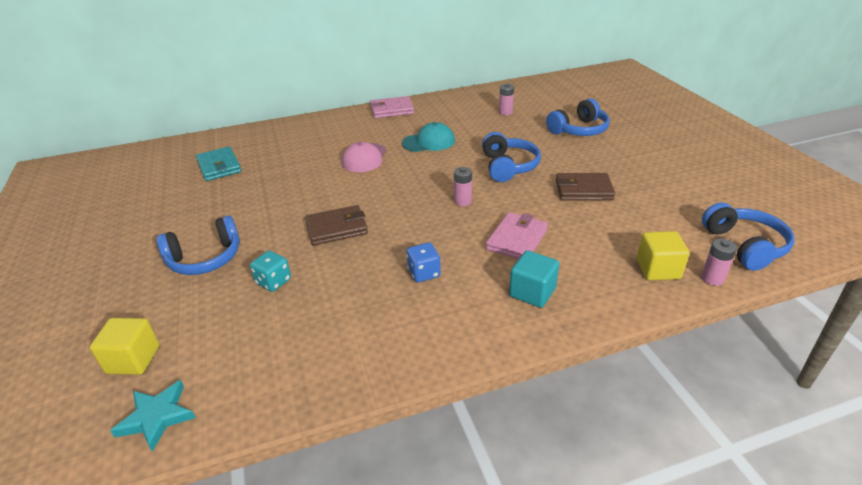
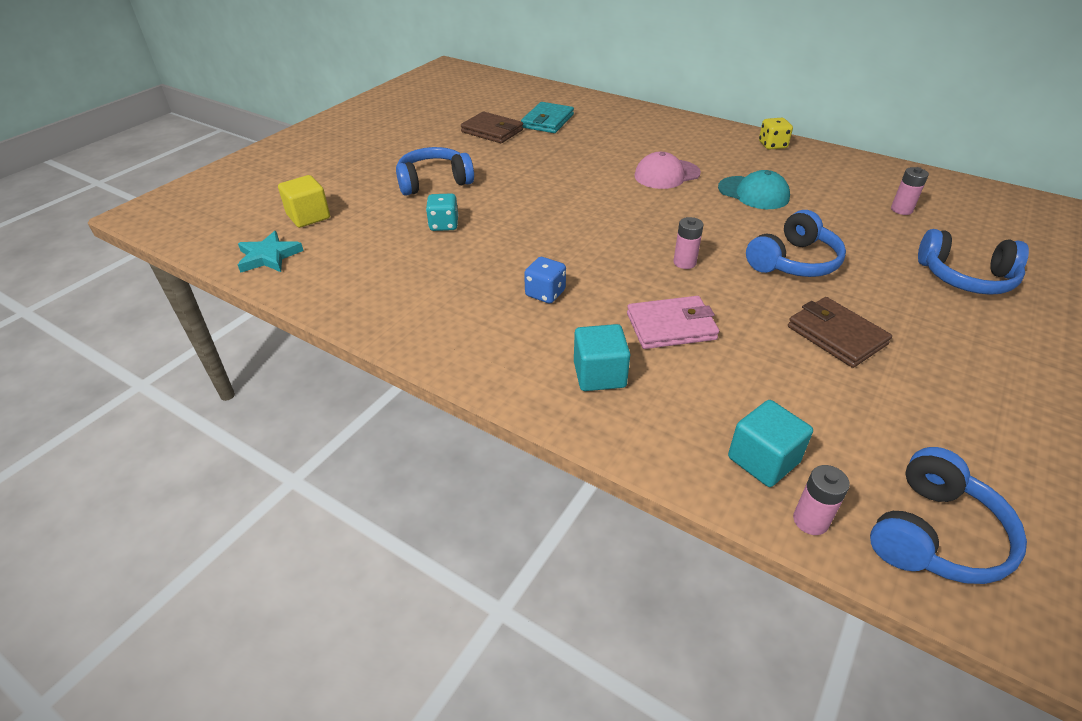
camera: 50 degrees right, 5 degrees up
blue headphones [156,216,240,275] -> blue headphones turned 135 degrees clockwise [396,147,474,195]
brown wallet [305,205,368,245] -> brown wallet moved to [461,112,523,143]
pink wallet [370,96,414,118] -> yellow dice [759,118,793,150]
yellow cube [637,231,690,280] -> turquoise cube [728,400,813,487]

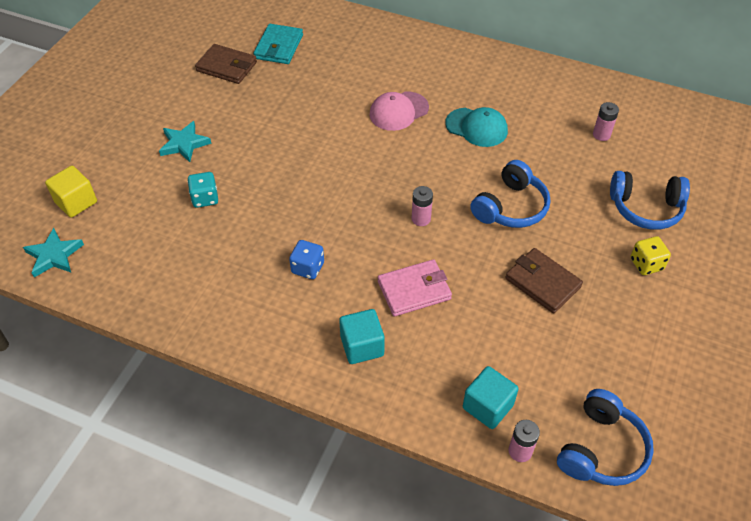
camera: 10 degrees left, 10 degrees up
blue headphones [396,147,474,195] -> turquoise star [159,121,211,162]
yellow dice [759,118,793,150] -> yellow dice moved to [630,236,671,275]

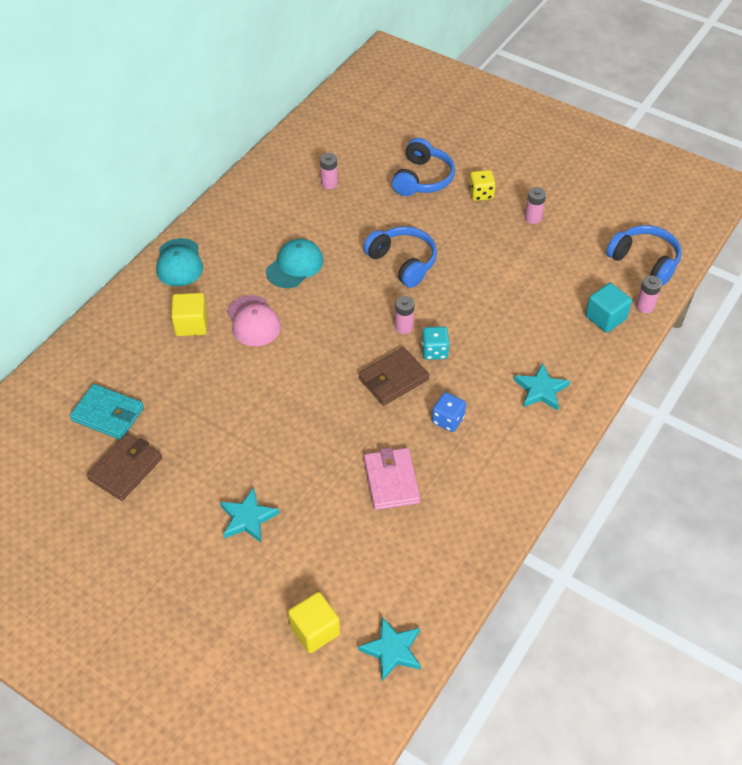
camera: 80 degrees left, 0 degrees up
turquoise dice [188,172,218,208] -> turquoise dice moved to [421,326,450,360]
turquoise cube [339,309,385,364] -> turquoise star [514,363,570,411]
pink wallet [378,259,452,316] -> pink wallet moved to [364,447,420,510]
brown wallet [505,248,583,313] -> brown wallet moved to [358,348,429,406]
none -> turquoise cap [156,238,203,286]
none -> yellow cube [171,293,207,336]
none -> pink battery [525,187,546,224]

